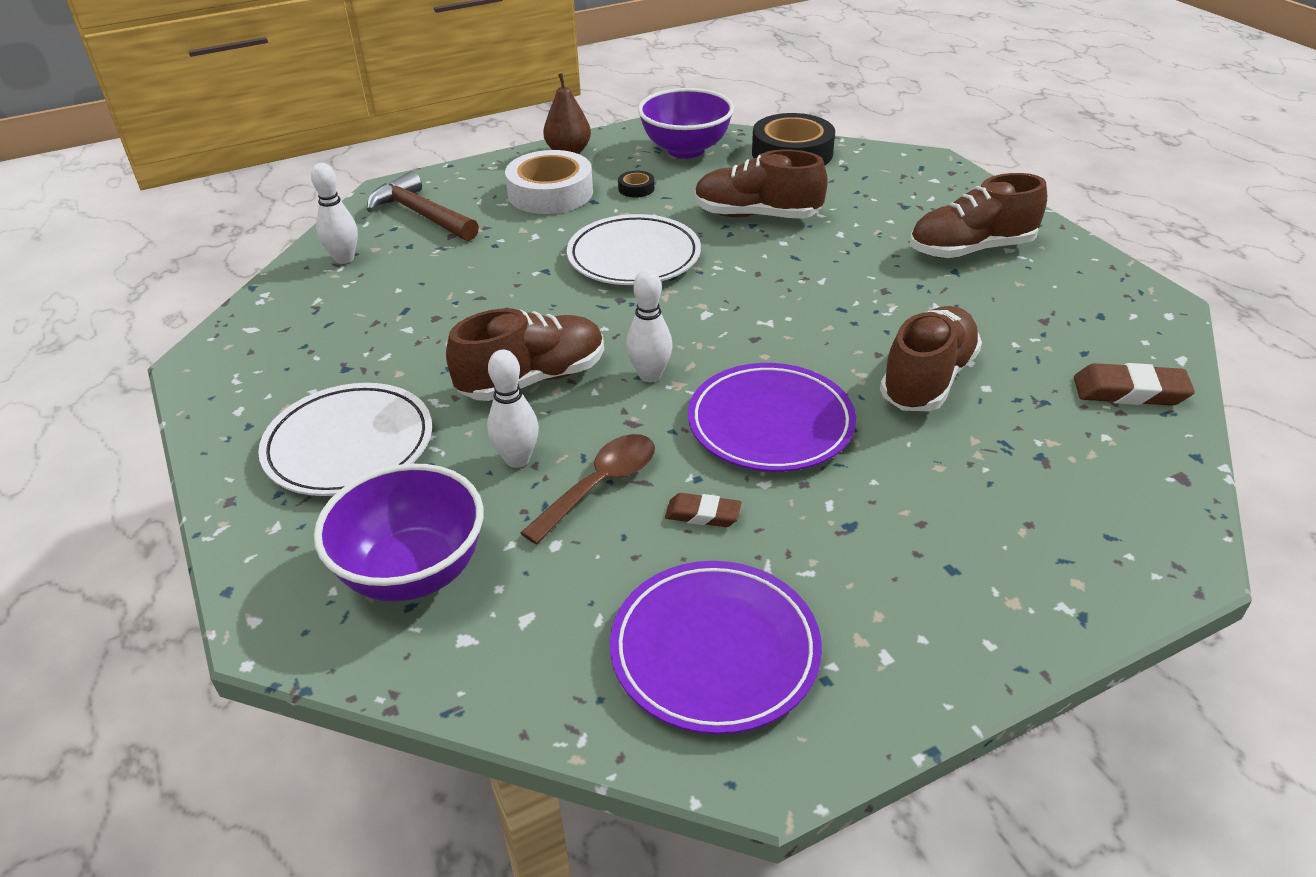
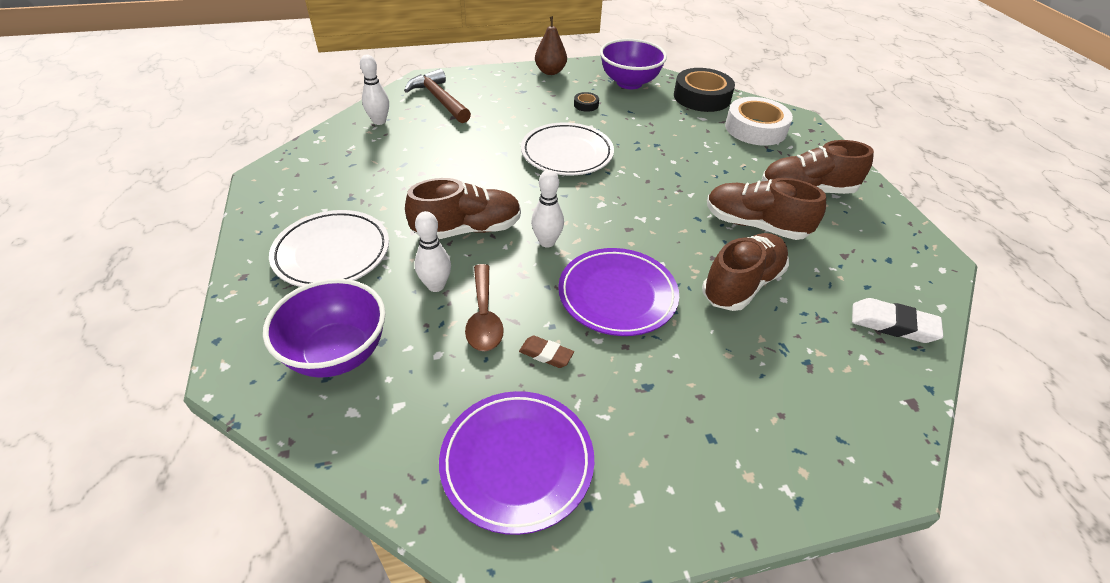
camera: 10 degrees right, 5 degrees up
white tape [505,150,593,214] -> white tape moved to [725,97,793,146]
brown spoon [520,434,655,545] -> brown spoon turned 120 degrees clockwise [465,264,504,351]
brown shoe [695,149,828,219] -> brown shoe moved to [707,178,826,240]
brown eraser [1074,363,1195,406] -> white eraser [852,298,943,343]

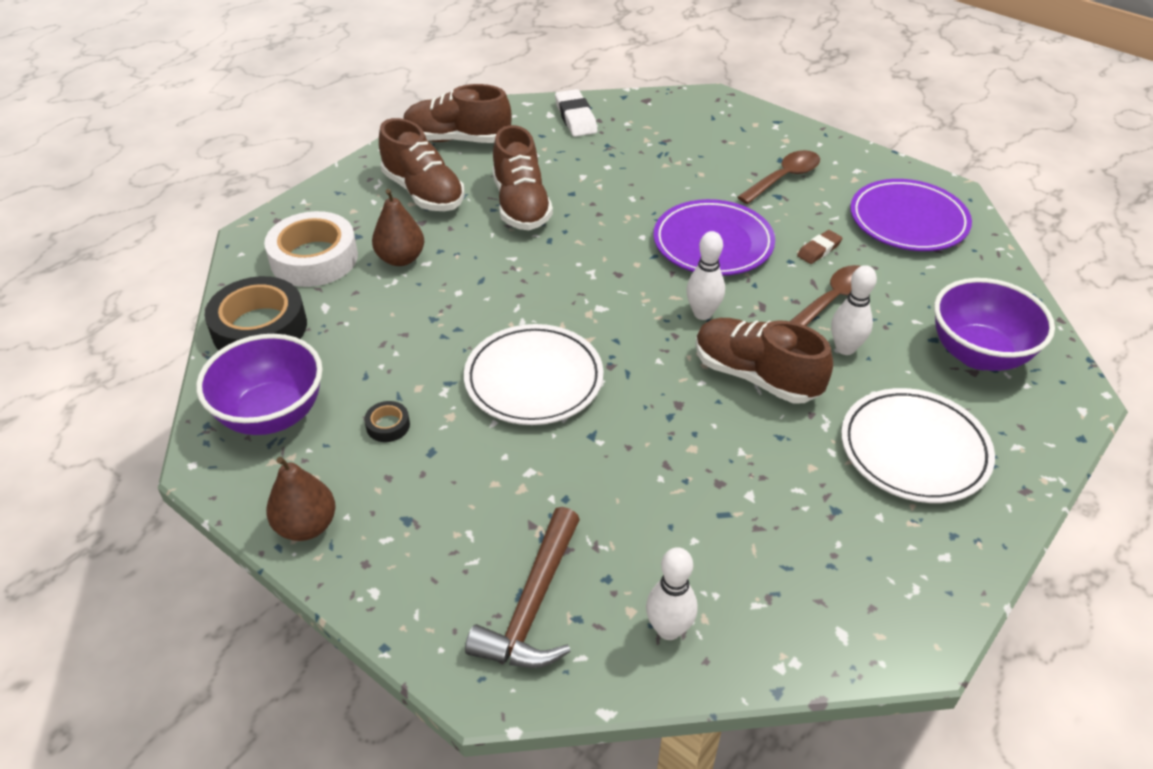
camera: 125 degrees left, 0 degrees up
brown eraser [519,336,574,368] -> brown eraser turned 60 degrees clockwise [797,230,843,264]
brown shoe [702,233,789,311] -> brown shoe moved to [403,84,512,143]
none -> brown pear [372,189,424,266]
none -> brown spoon [737,150,820,204]

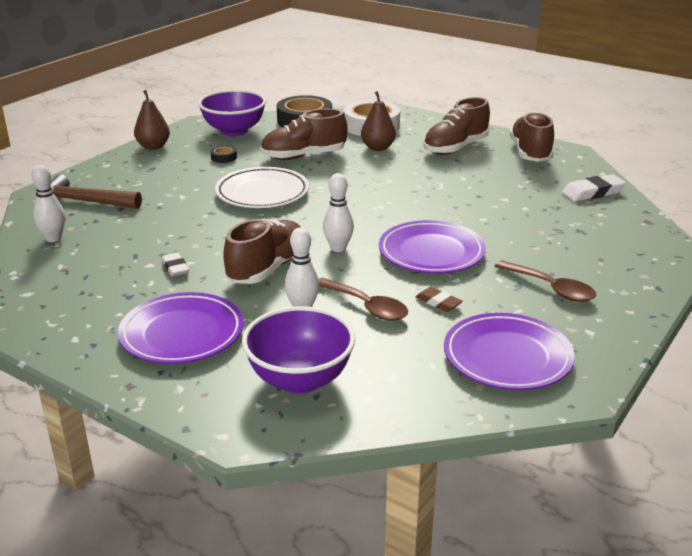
camera: 85 degrees right, 15 degrees down
brown shoe [492,125,553,230] -> brown shoe moved to [260,108,347,160]
white plate [841,388,995,503] -> purple plate [118,292,244,364]
none -> white eraser [162,253,189,277]

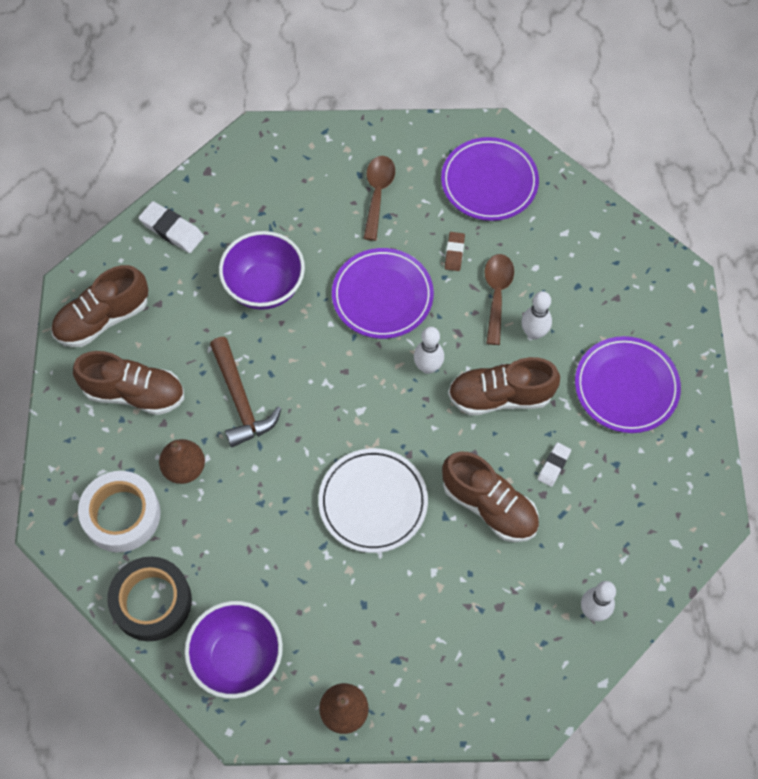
camera: 125 degrees left, 35 degrees up
brown hammer [50,174,142,209] -> brown hammer moved to [210,337,281,447]
black tape [210,146,237,163] -> none
purple bowl [242,306,355,394] -> purple bowl moved to [219,231,305,310]
brown shoe [260,108,347,160] -> brown shoe moved to [442,451,539,542]

